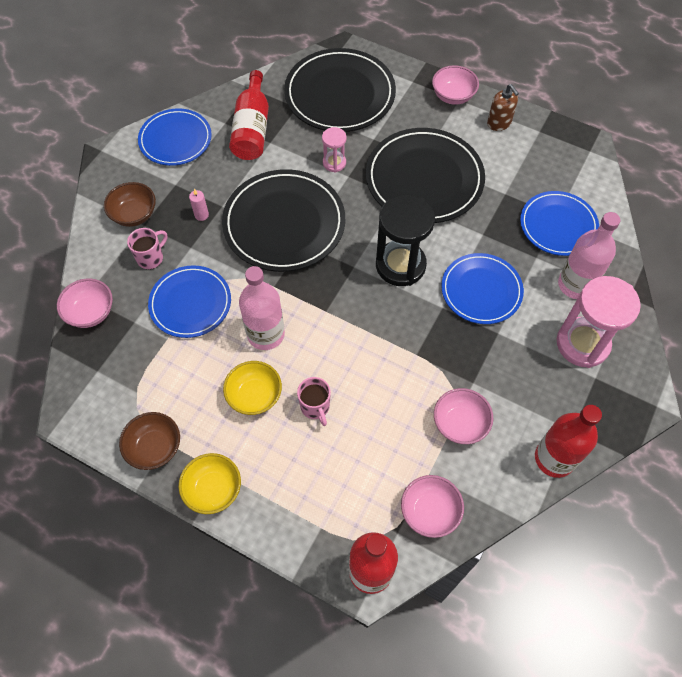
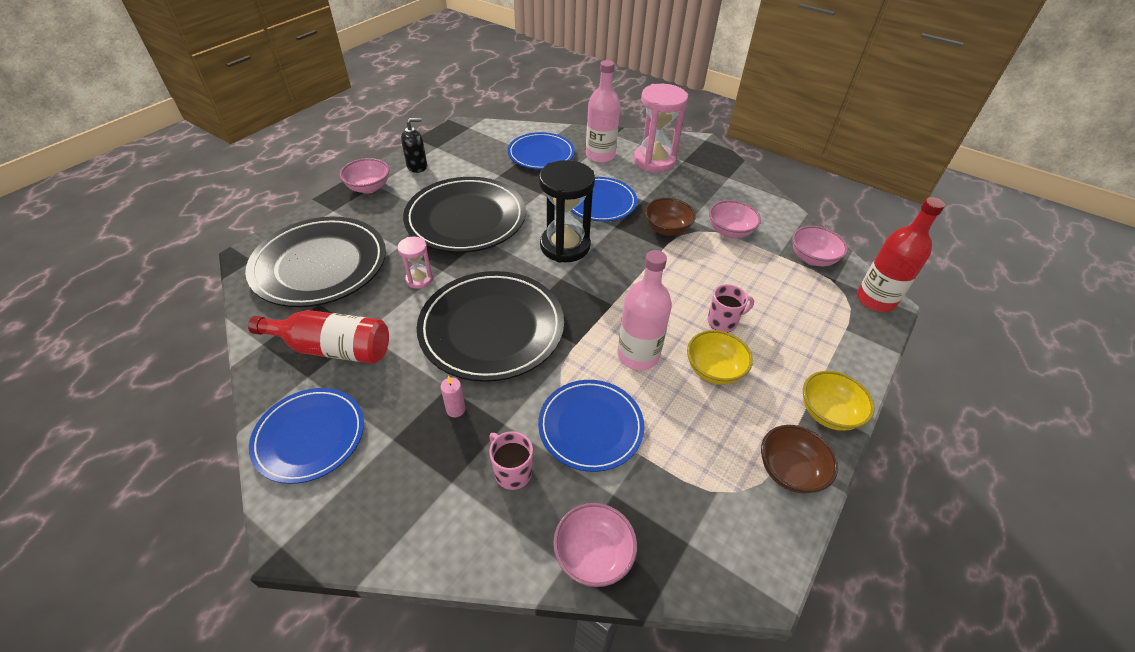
camera: 85 degrees left, 15 degrees down
brown bowl [104,182,156,227] -> brown bowl moved to [644,198,696,236]
brown soap dispenser [487,84,519,131] -> black soap dispenser [401,118,427,173]
red bottle [535,405,602,478] -> none

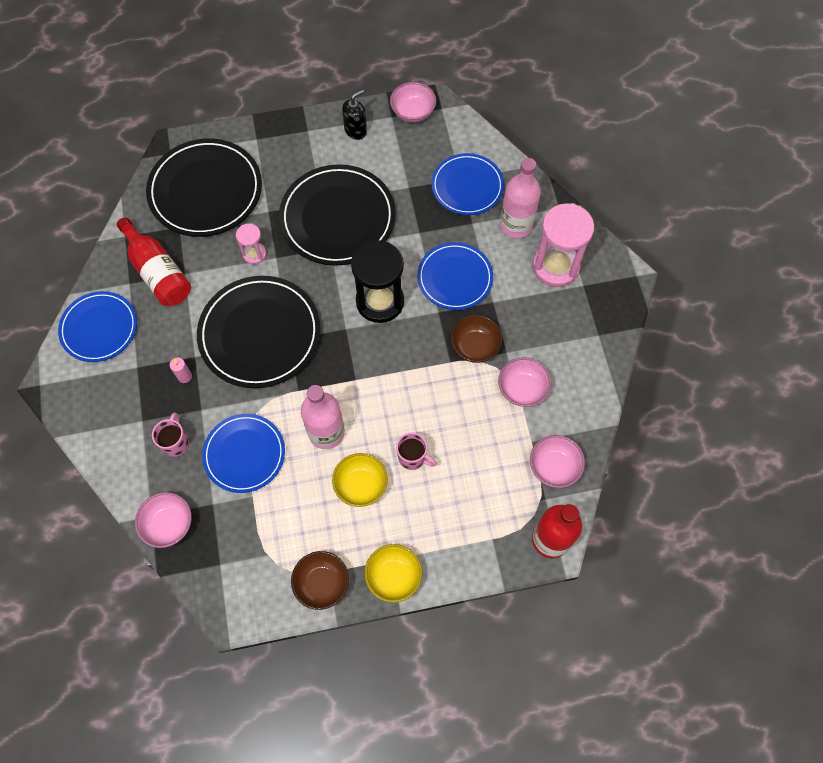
camera: 45 degrees right, 20 degrees up
pink bowl [340,158,389,194] -> pink bowl moved to [390,82,436,123]
black soap dispenser [401,118,427,173] -> black soap dispenser turned 60 degrees counterclockwise [342,90,367,140]

